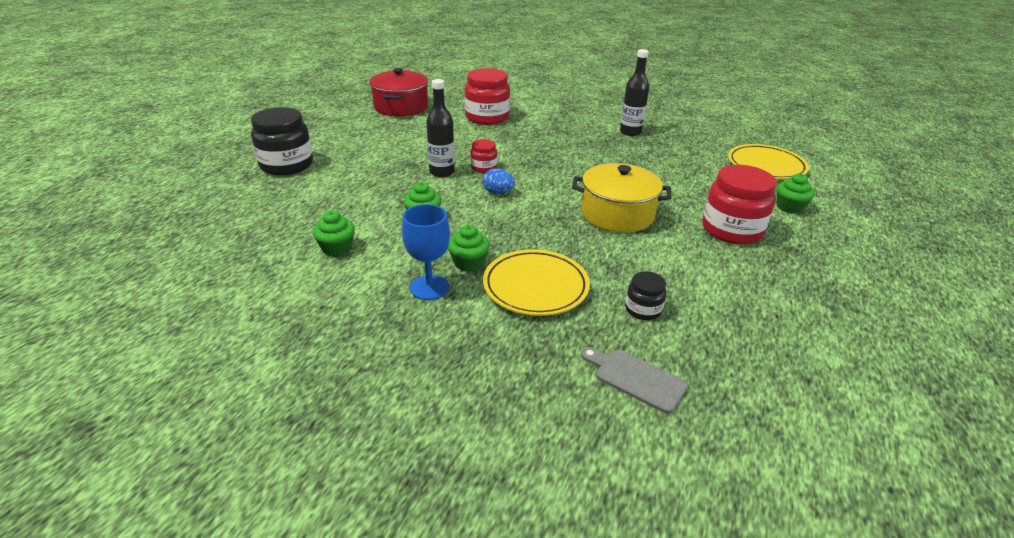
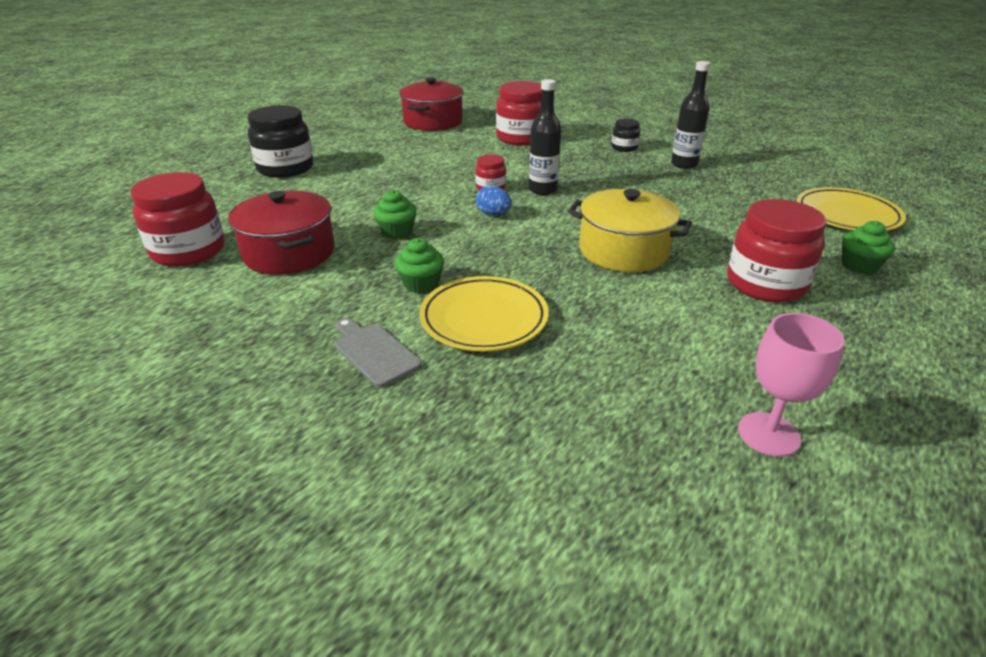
camera: 15 degrees right, 0 degrees up
green cupcake [313,211,355,256] -> red pot [228,191,335,275]
blue goblet [402,204,450,300] -> none
black bottle [426,79,455,177] -> black bottle moved to [529,79,561,195]
grey cutting board [581,347,688,414] -> grey cutting board moved to [335,318,422,388]
black jar [625,271,666,320] -> black jar moved to [611,118,640,152]
none -> red jar [131,172,225,267]
none -> pink goblet [738,313,844,457]

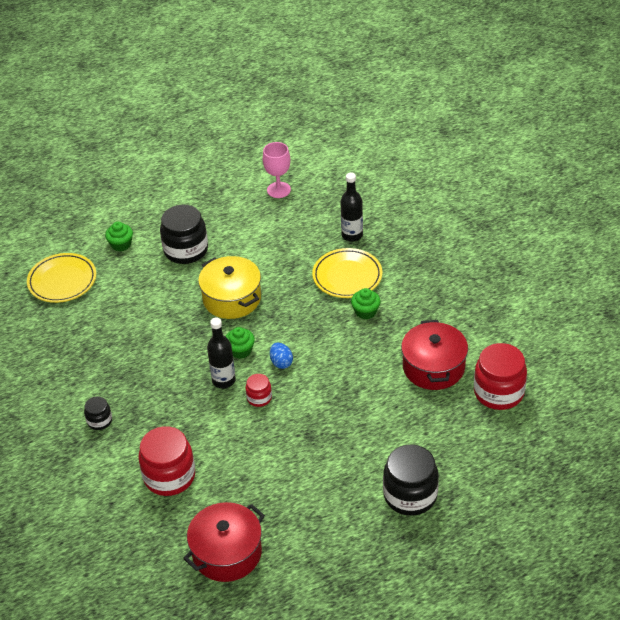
camera: 150 degrees left, 10 degrees up
grey cutting board [335,318,422,388] -> none
green cupcake [373,190,416,239] -> green cupcake moved to [226,327,255,359]
black bottle [671,61,710,169] -> black bottle moved to [341,173,363,242]
red jar [727,199,827,302] -> black jar [160,205,208,264]

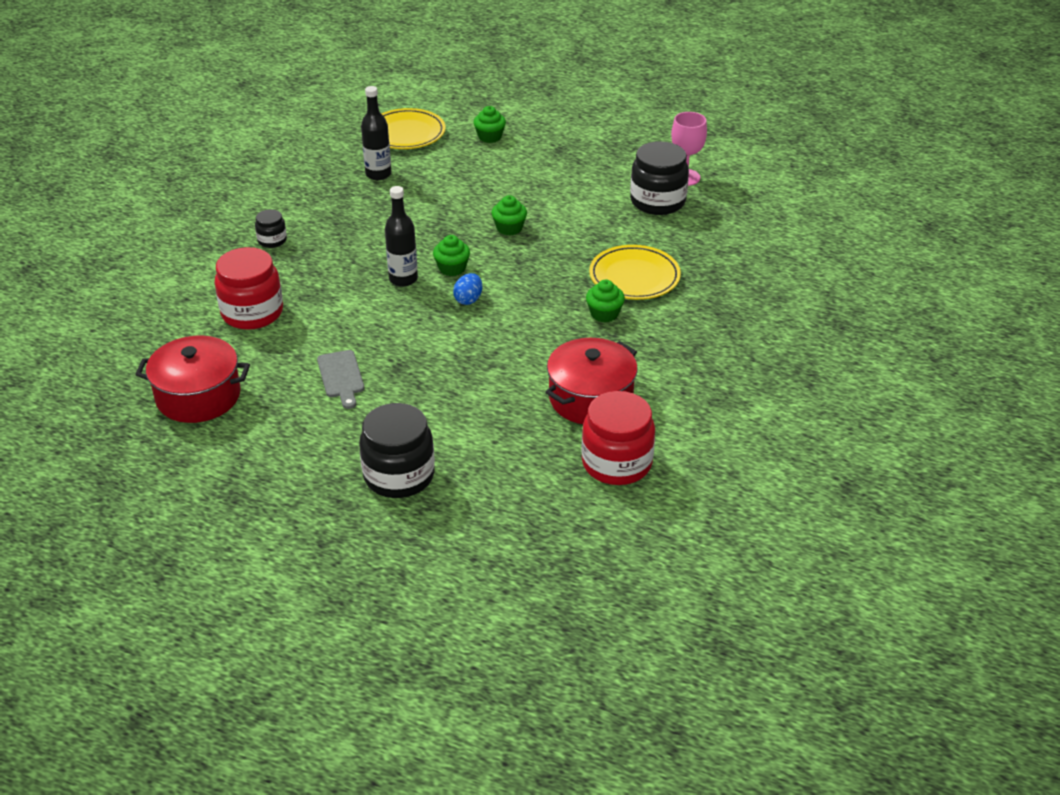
camera: 45 degrees right, 5 degrees down
black jar [160,205,208,264] -> black jar moved to [630,141,689,215]
yellow pot [198,256,261,319] -> green cupcake [491,195,527,235]
red jar [246,374,272,407] -> none
black bottle [341,173,363,242] -> black bottle moved to [361,86,391,180]
none -> grey cutting board [317,350,364,409]

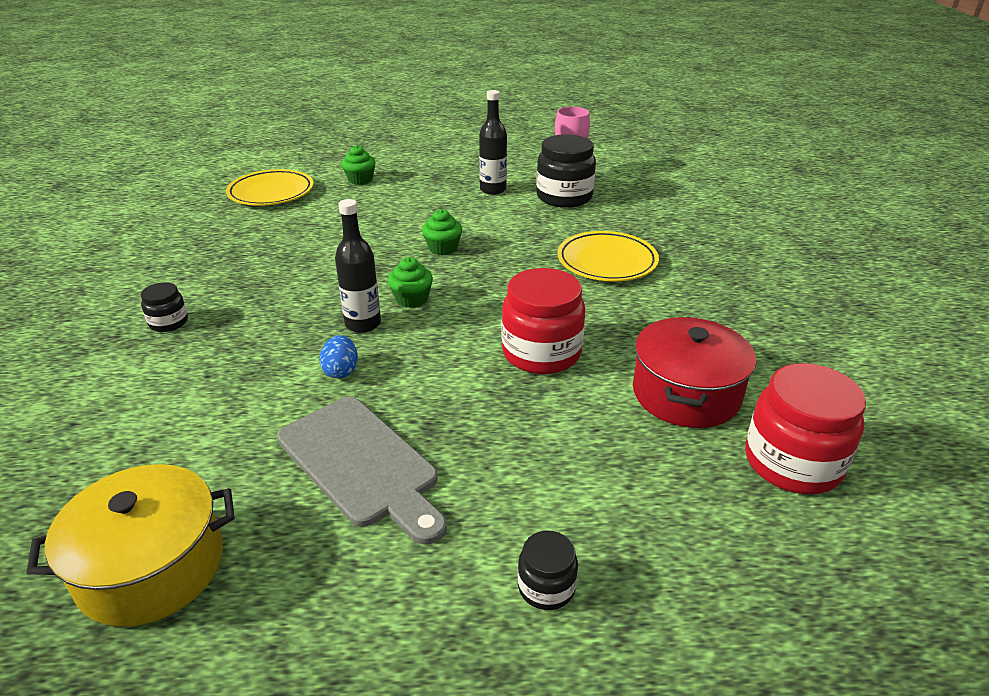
camera: 25 degrees left, 5 degrees down
red pot [135,336,250,423] -> yellow pot [27,464,235,627]
red jar [215,247,283,330] -> red jar moved to [501,268,586,374]
grey cutting board [317,350,364,409] -> grey cutting board [277,397,447,545], size x1.74
black jar [359,403,435,498] -> black jar [518,531,578,610], size x0.51
black bottle [361,86,391,180] -> black bottle moved to [479,90,507,195]
blue egg [453,273,482,305] -> blue egg moved to [319,335,358,379]
green cupcake [586,280,625,322] -> none

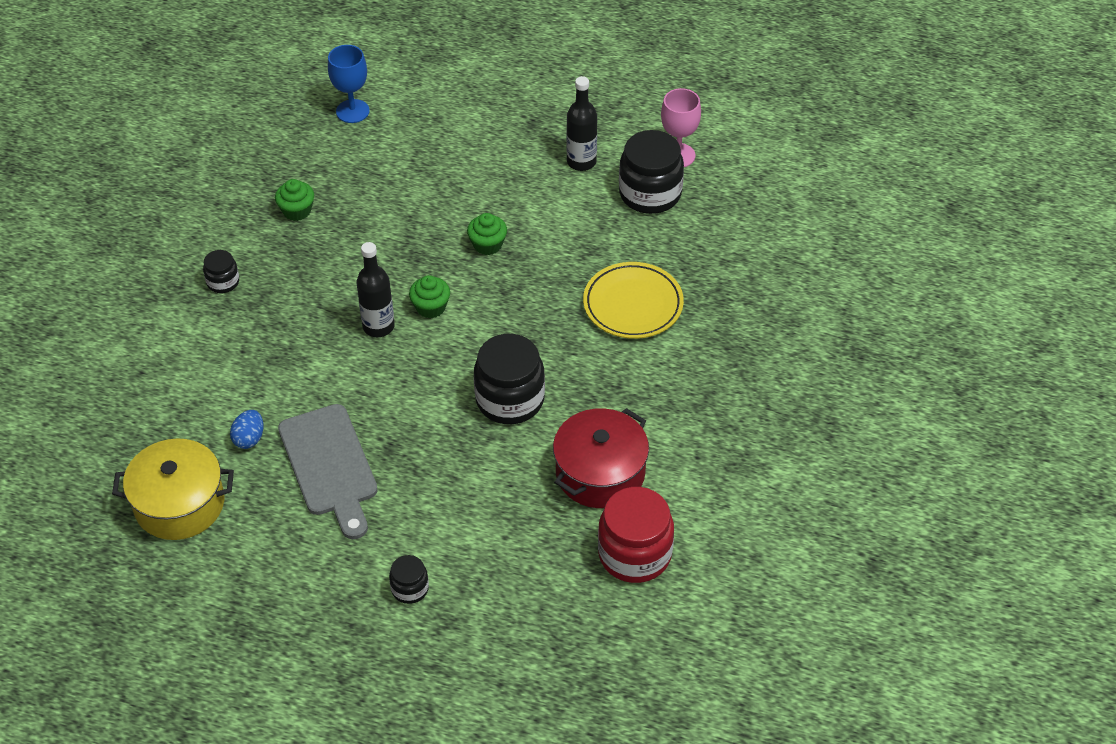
camera: 20 degrees right, 15 degrees up
yellow plate [226,169,314,206] -> blue goblet [328,45,370,123]
blue egg [319,335,358,379] -> blue egg moved to [230,410,263,449]
green cupcake [342,145,376,185] -> green cupcake moved to [275,179,314,221]
red jar [501,268,586,374] -> black jar [474,334,545,424]

